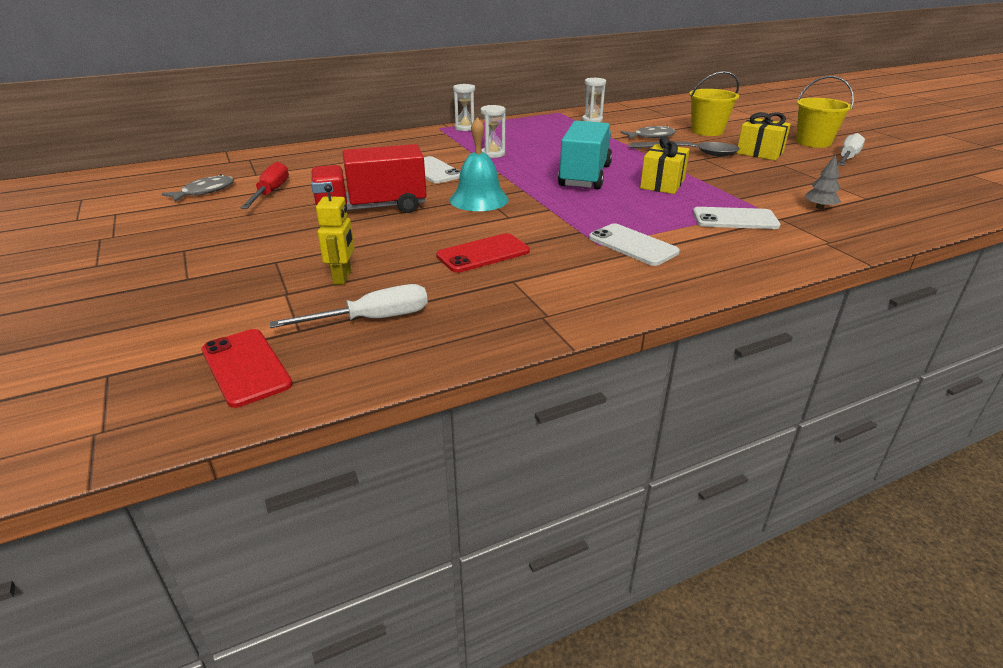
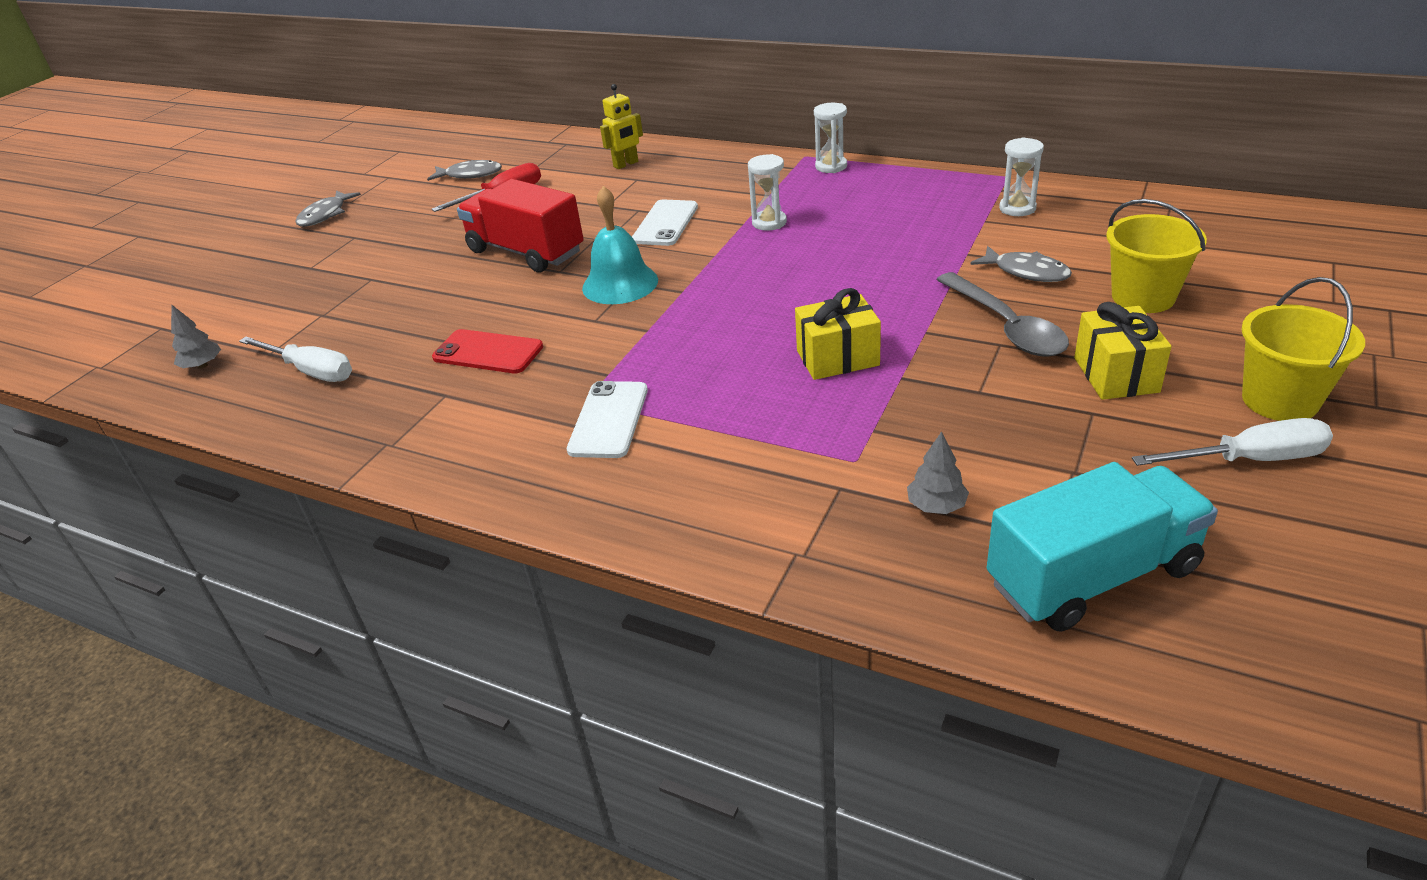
camera: 55 degrees right, 5 degrees up
red phone [202,329,293,408] -> grey tree [171,305,221,369]
yellow robot [316,184,354,285] -> yellow robot moved to [600,84,643,169]
turquoise truck [558,121,612,189] -> turquoise truck moved to [987,462,1218,632]
white phone [693,207,781,229] -> none
none -> grey fish [295,190,361,227]

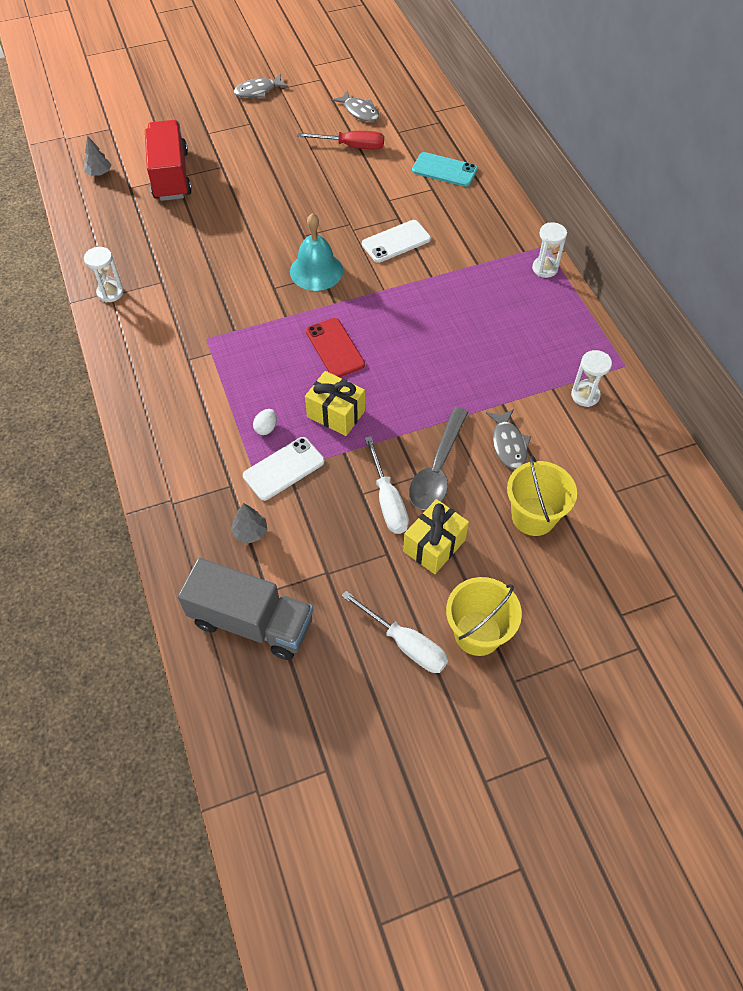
camera: 40 degrees right, 20 degrees up
white screwdriver [239,337,352,382] -> white screwdriver moved to [365,436,409,534]
red phone [432,329,543,373] -> red phone moved to [306,318,365,377]
red truck [457,179,584,273] -> red truck moved to [145,120,192,201]
white phone [567,381,648,458] -> white phone moved to [243,437,325,501]
yellow robot [600,84,643,169] -> turquoise phone [412,152,478,187]
white hourglass [748,154,787,231] -> white hourglass moved to [84,247,124,303]
turquoise truck [987,462,1218,632] -> grey truck [178,558,313,660]
none -> white egg [253,409,277,435]

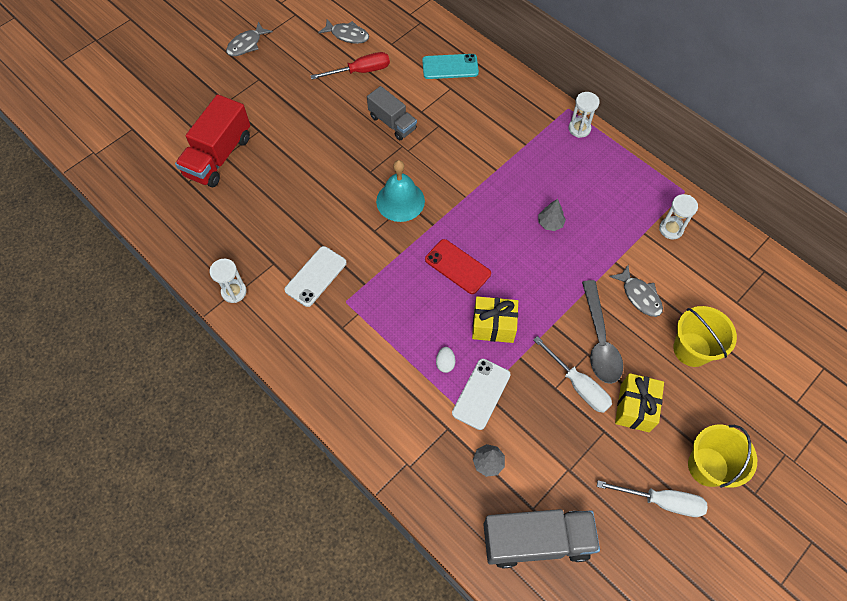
camera: 25 degrees left, 5 degrees up
grey tree [84,136,111,176] -> grey tree moved to [538,199,566,231]
red truck [145,120,192,201] -> red truck turned 120 degrees counterclockwise [175,94,250,187]
white phone [362,220,431,263] -> white phone moved to [284,246,347,307]
none -> grey truck [367,86,417,140]

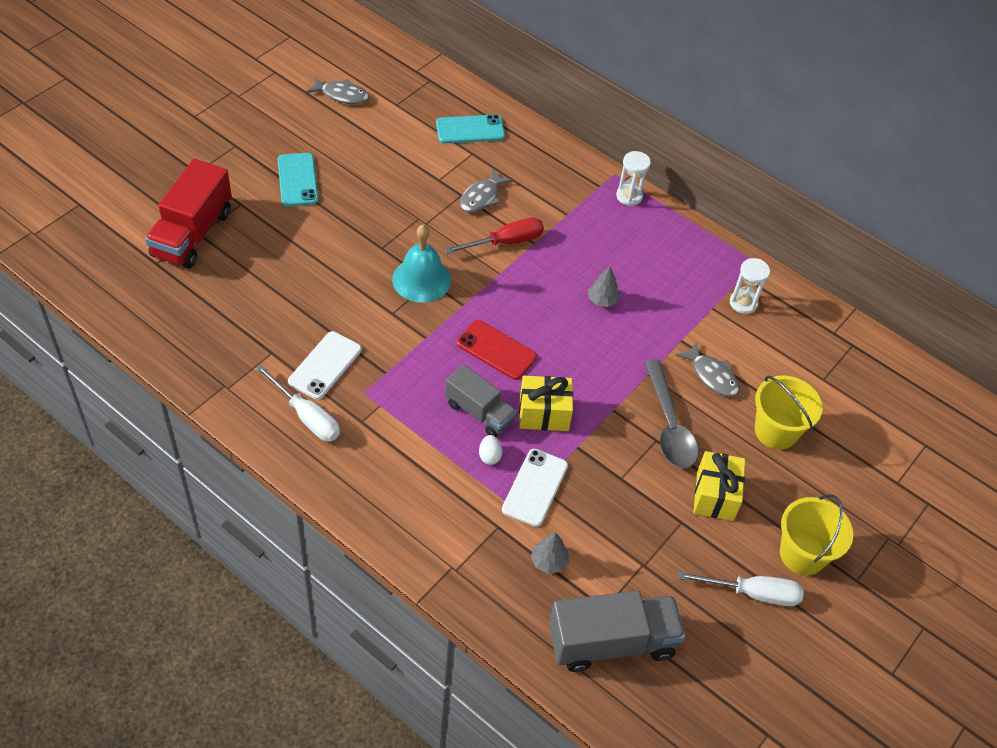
camera: 10 degrees left, 10 degrees down
white hourglass [210,258,247,303] -> none
grey fish [226,22,273,56] -> grey fish moved to [460,169,513,212]
red screwdriver [311,52,390,79] -> red screwdriver moved to [444,218,544,254]
grey truck [367,86,417,140] -> grey truck moved to [445,364,517,437]
white screwdriver [533,336,612,413] -> white screwdriver moved to [256,365,340,441]
none -> turquoise phone [278,153,318,206]

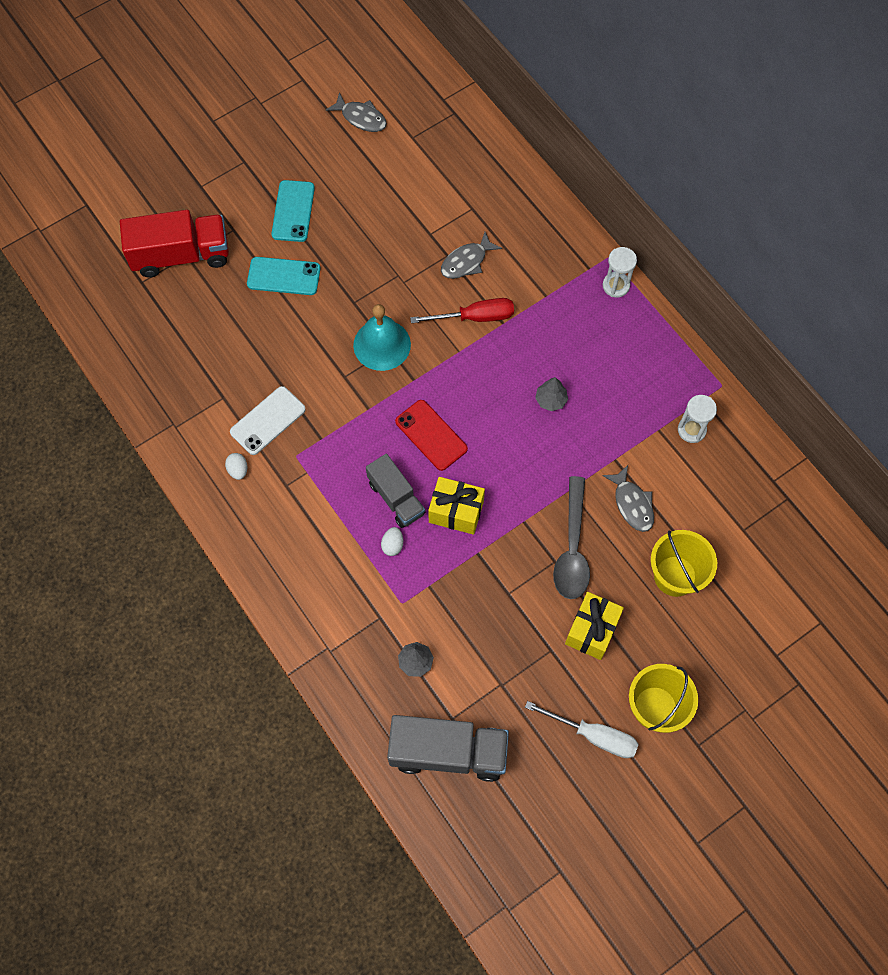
camera: 20 degrees right, 15 degrees up
red truck [145,159,232,269] -> red truck turned 135 degrees counterclockwise [120,210,229,278]
white screwdriver [256,365,340,441] -> white egg [225,453,248,480]
turquoise phone [436,114,505,144] -> turquoise phone moved to [247,257,320,295]
white phone [502,449,568,527] -> none

